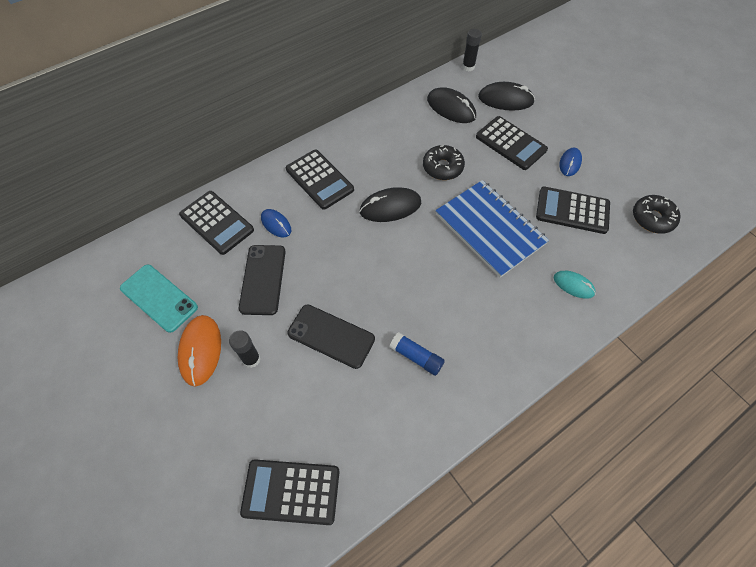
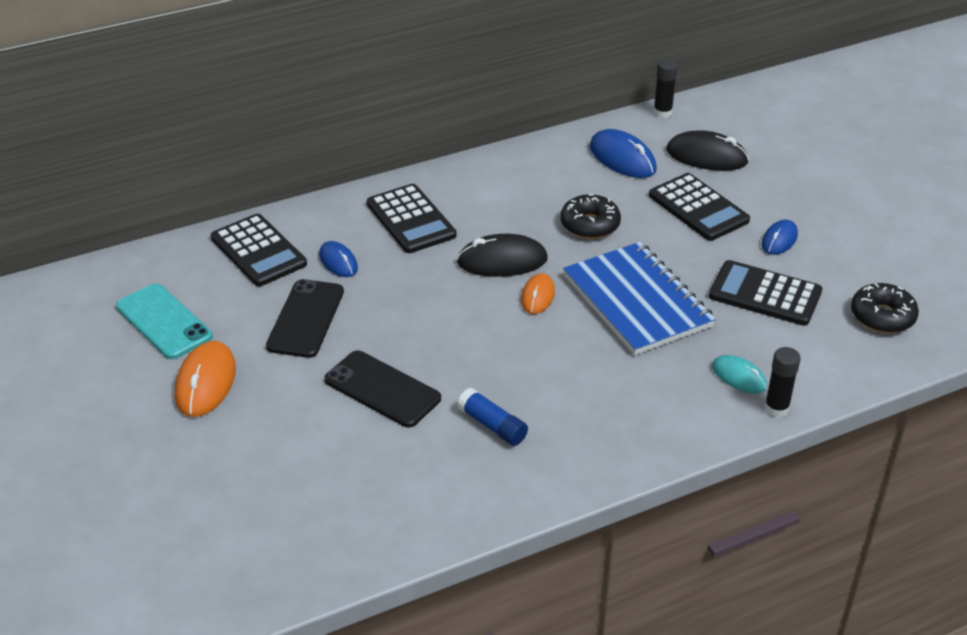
camera: 10 degrees right, 20 degrees down
black glue stick [229,330,261,368] -> black glue stick moved to [764,347,801,417]
black calculator [240,459,339,525] -> none
black mouse [427,87,476,123] -> blue mouse [590,129,657,178]
none -> orange mouse [521,273,555,314]

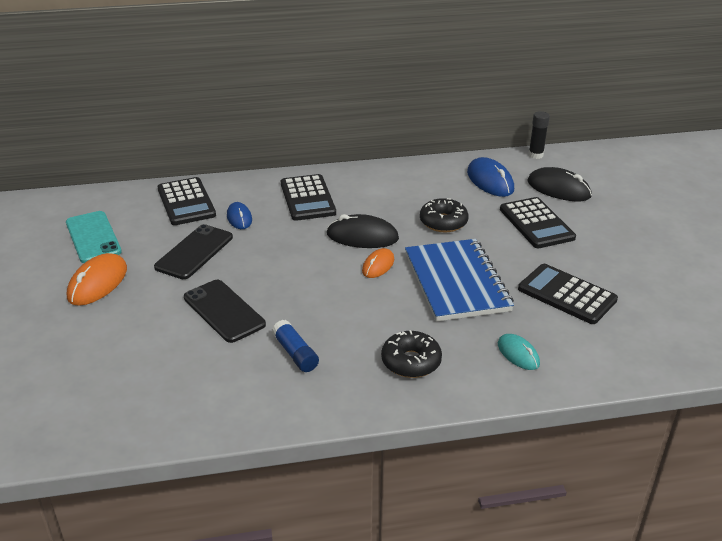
camera: 15 degrees right, 5 degrees down
blue mouse [762,220,798,255] -> none
black glue stick [764,347,801,417] -> none
black donut [851,283,919,333] -> black donut moved to [381,330,442,378]

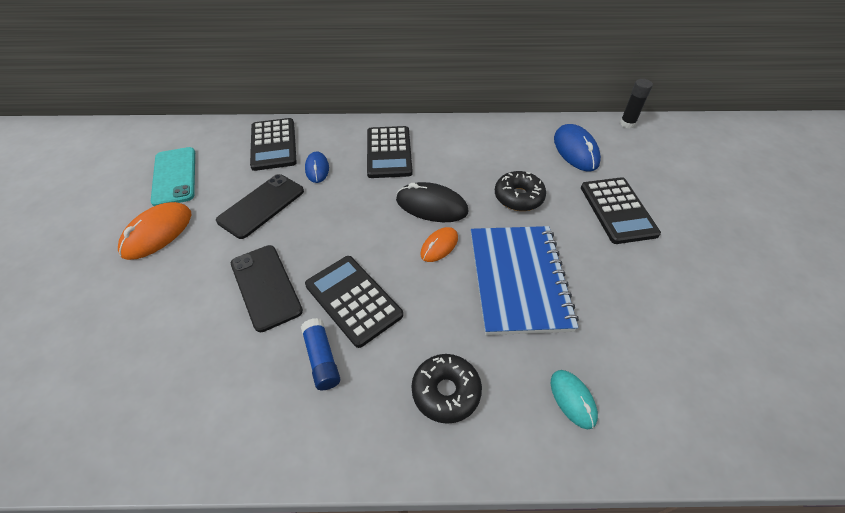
camera: 10 degrees right, 15 degrees up
black calculator [518,264,618,324] -> black calculator moved to [305,256,403,348]
black mouse [527,167,592,201] -> none

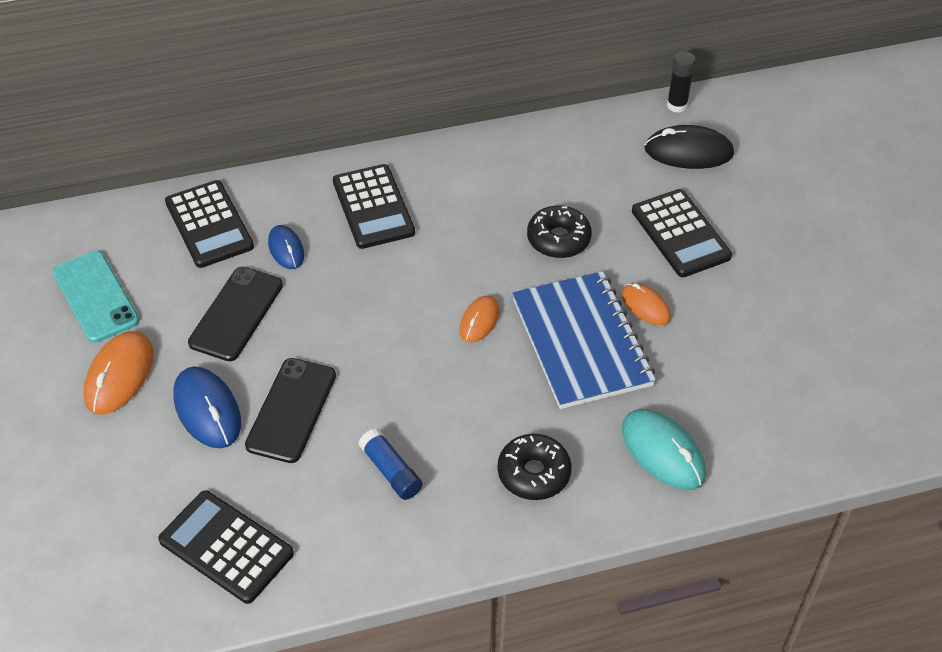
camera: 15 degrees left, 0 degrees up
black phone [231,245,303,332] -> black phone turned 60 degrees clockwise [245,358,336,463]
black calculator [305,256,403,348] -> black calculator moved to [158,490,294,604]
black mouse [396,182,468,222] -> black mouse moved to [644,125,734,169]
turquoise mouse [551,370,598,429] -> turquoise mouse [622,409,706,490], size x1.62
blue mouse [554,124,601,171] -> blue mouse moved to [174,367,241,448]
none -> orange mouse [622,283,671,325]

